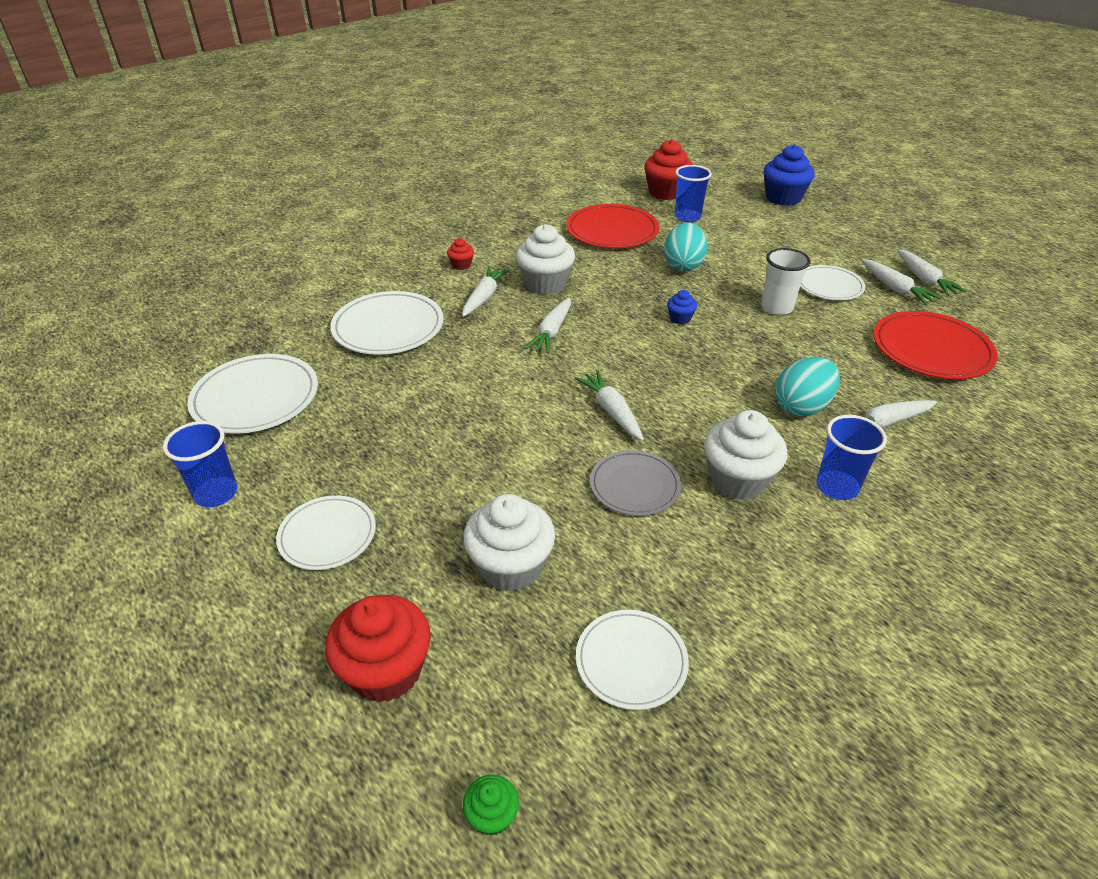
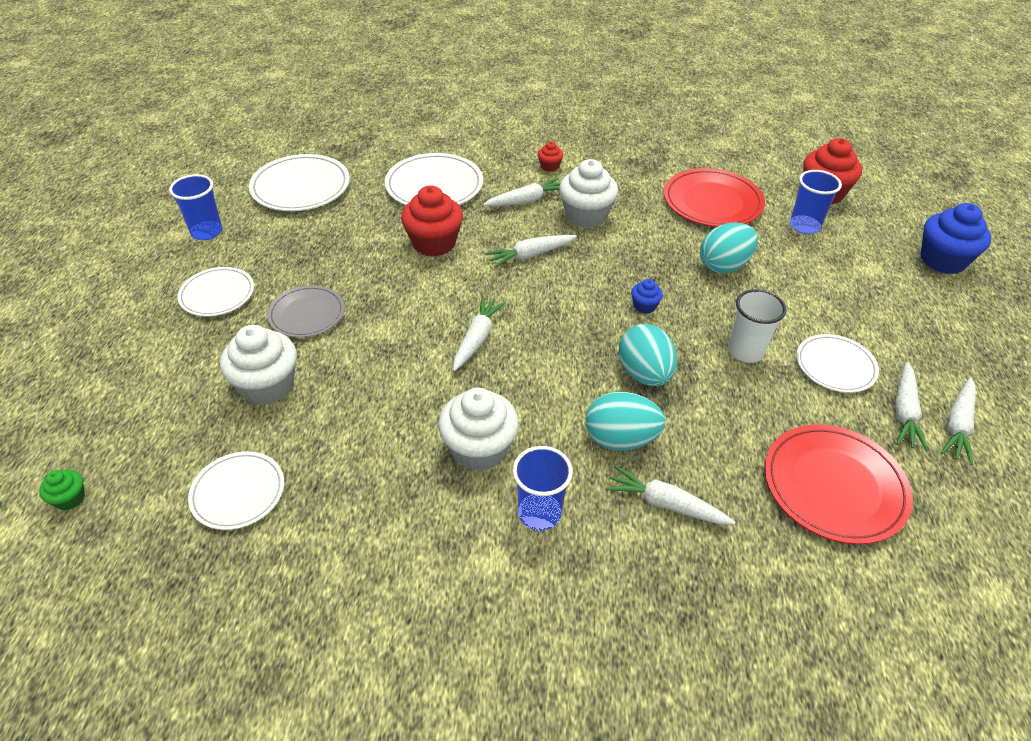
camera: 45 degrees right, 5 degrees up
red cupcake [325,595,431,703] -> red cupcake moved to [401,186,463,257]
grey plate [590,450,681,516] -> grey plate moved to [267,285,345,338]
none -> turquoise egg [619,324,677,386]

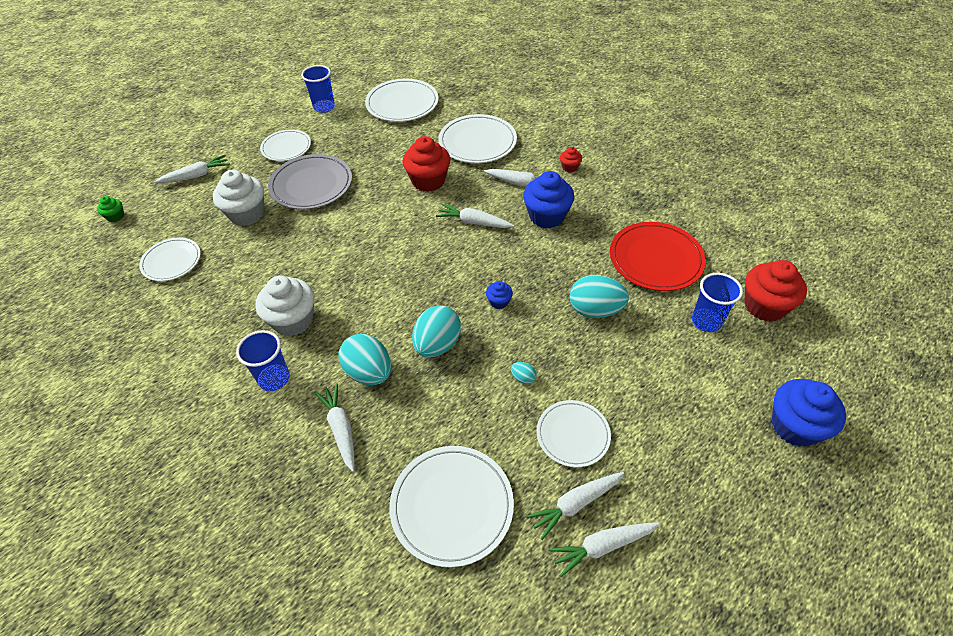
camera: 45 degrees right, 5 degrees up
grey plate [267,285,345,338] -> grey plate [268,154,352,210], size x1.56
white carrot [453,296,506,371] -> white carrot moved to [155,155,230,183]
white cupcake [559,159,618,228] -> blue cupcake [523,171,574,228]
white cup [729,289,786,363] -> turquoise egg [511,362,537,384]
red plate [764,424,913,544] -> white plate [389,446,514,568]

